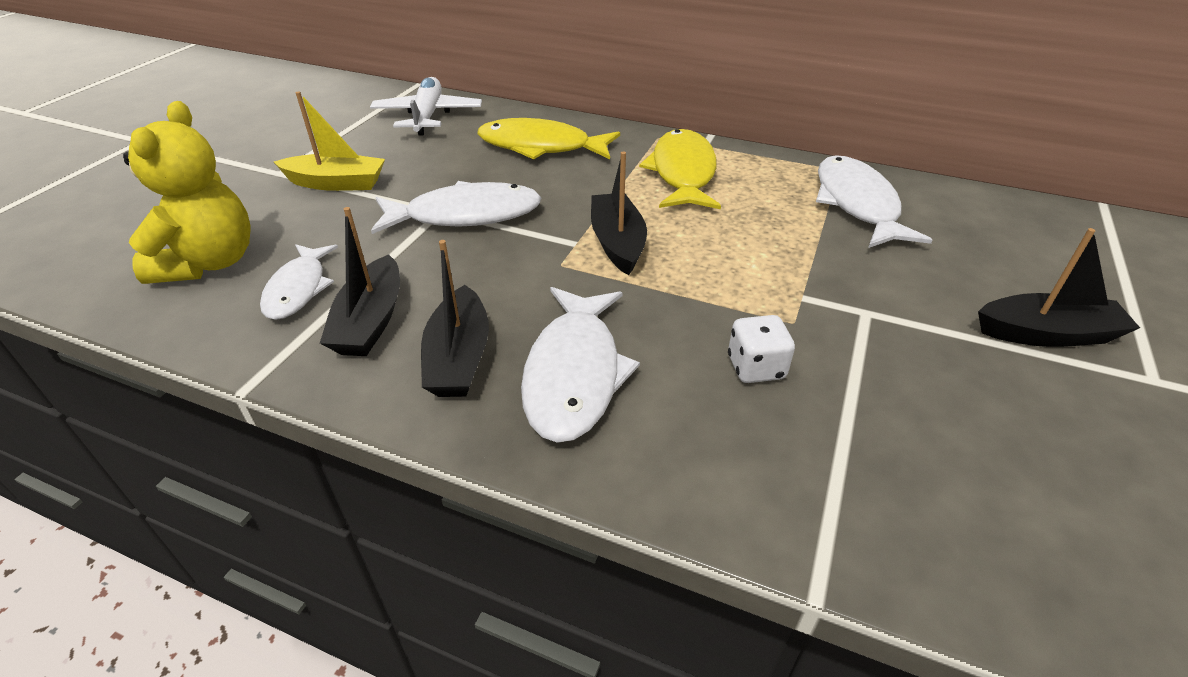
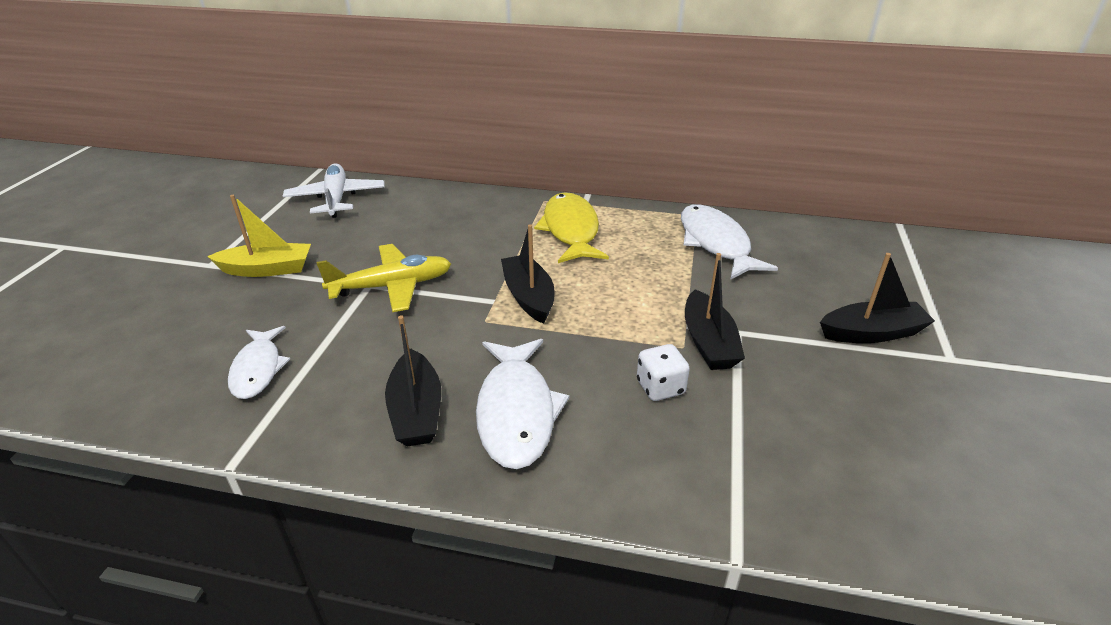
camera: 10 degrees left, 5 degrees down
yellow teddy bear [123,101,251,284] -> none
black boat [320,207,400,356] -> black boat moved to [685,253,745,370]
white fish [371,181,541,234] -> yellow plane [316,244,451,312]
yellow fish [477,118,620,159] -> none

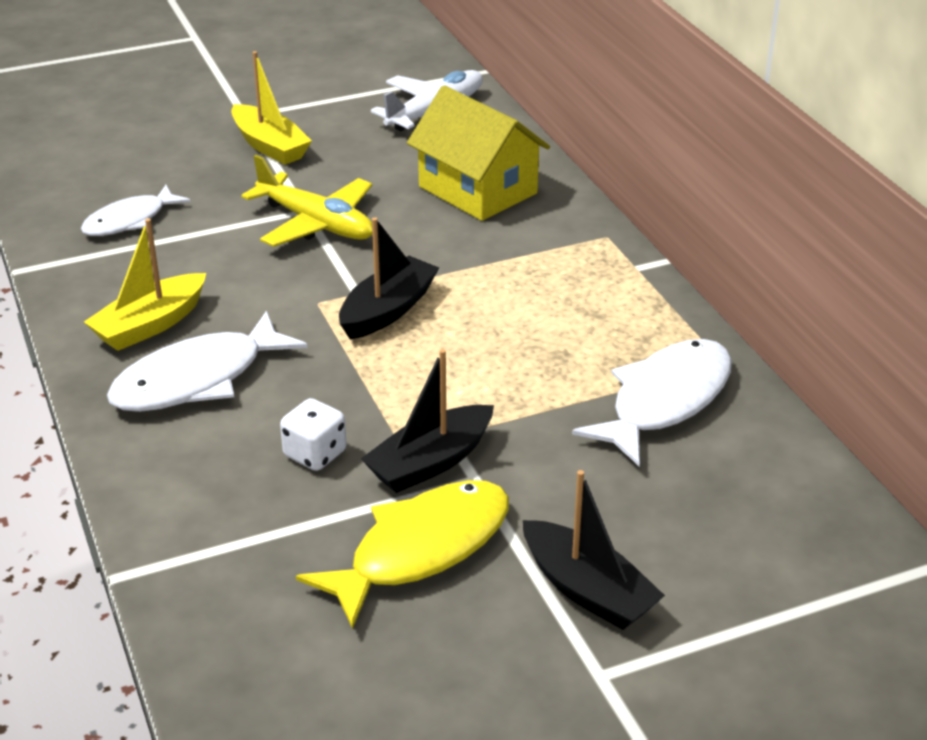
camera: 55 degrees right, 0 degrees up
black boat [385,315,441,447] -> yellow boat [84,218,206,351]
yellow fish [534,192,609,263] -> yellow fish moved to [296,480,509,629]
none -> yellow house [407,85,550,221]

